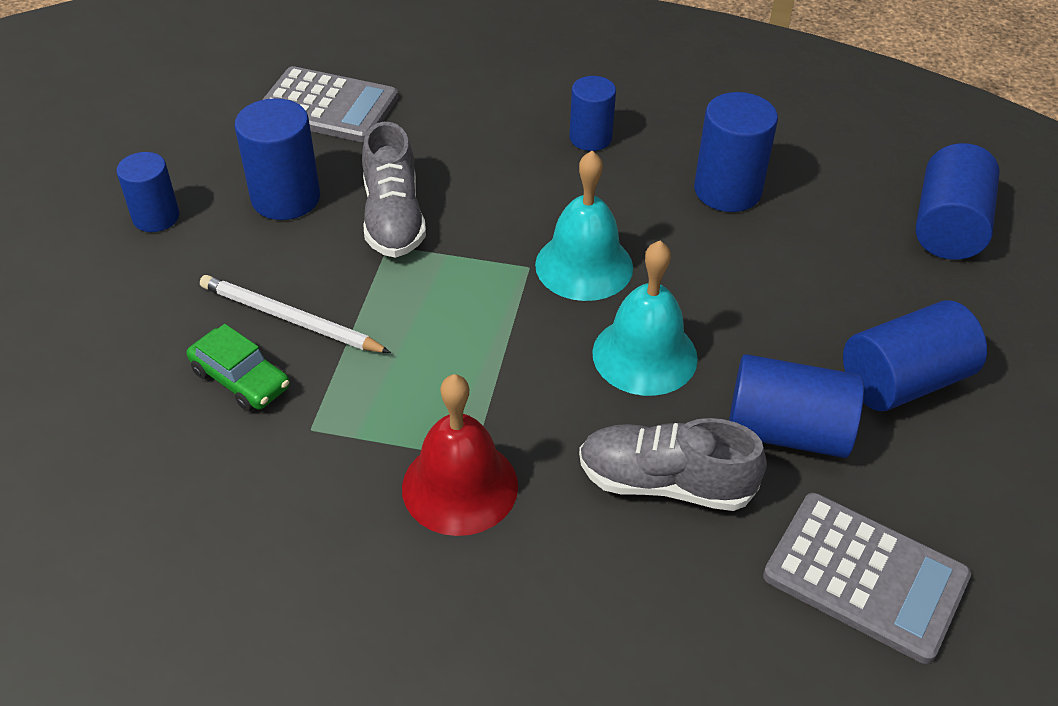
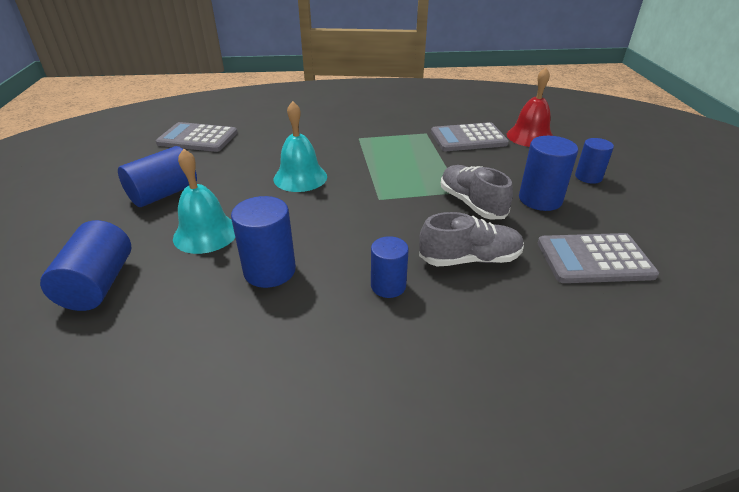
camera: 160 degrees right, 10 degrees down
green car [187,324,290,412] -> grey calculator [431,122,509,151]
white pencil [200,275,391,353] -> none
red bell [402,374,518,536] -> red bell moved to [507,67,553,147]
turquoise bell [535,151,633,301] -> turquoise bell moved to [173,149,235,254]
grey shoe [579,418,767,511] -> grey shoe moved to [419,212,524,266]
blue cylinder [729,354,864,458] -> none

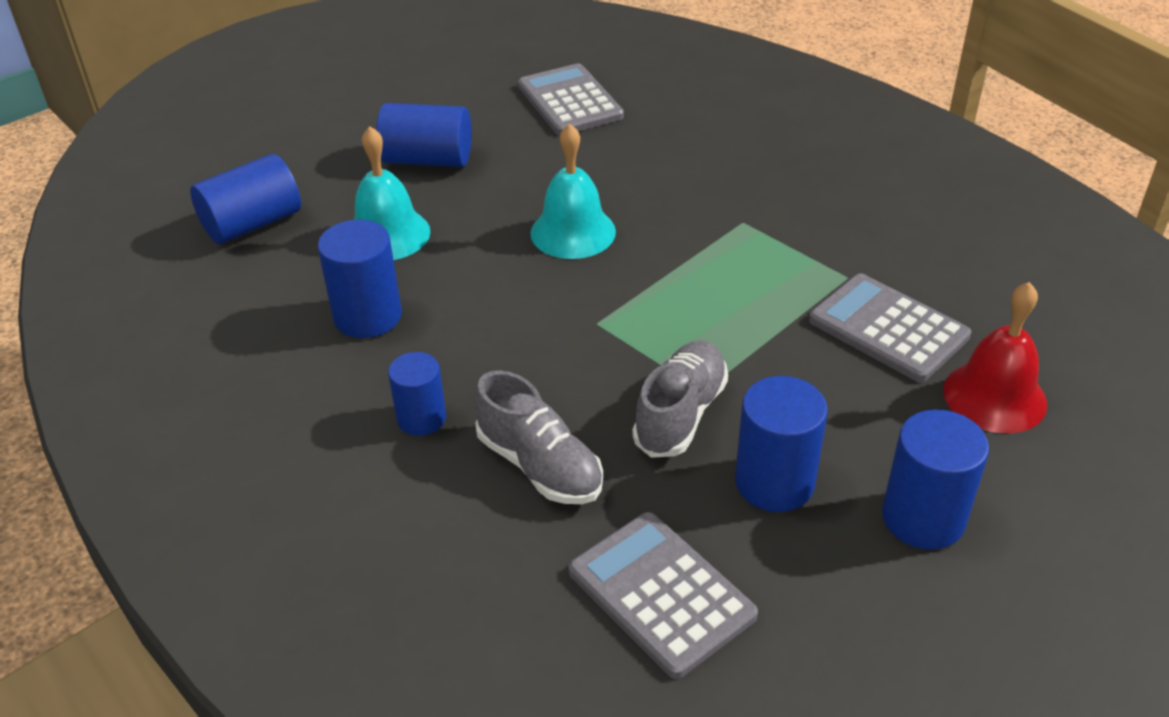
camera: 55 degrees right, 5 degrees up
blue cylinder [575,138,614,184] -> blue cylinder [882,409,989,550], size x1.52

